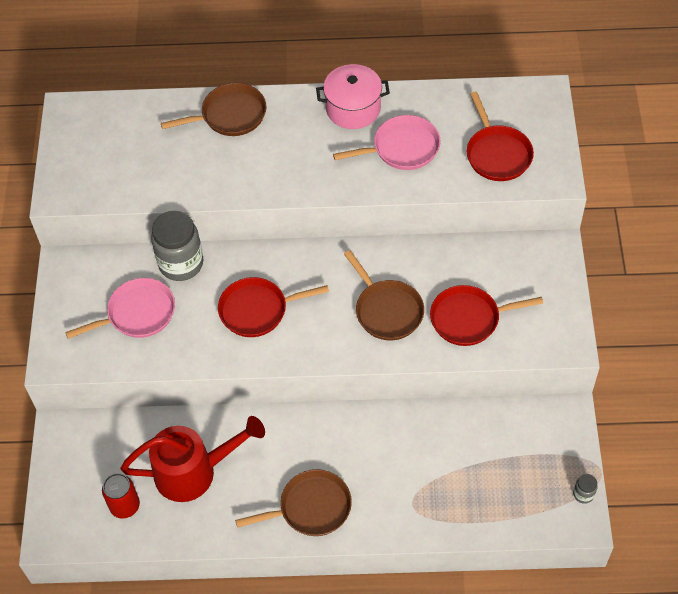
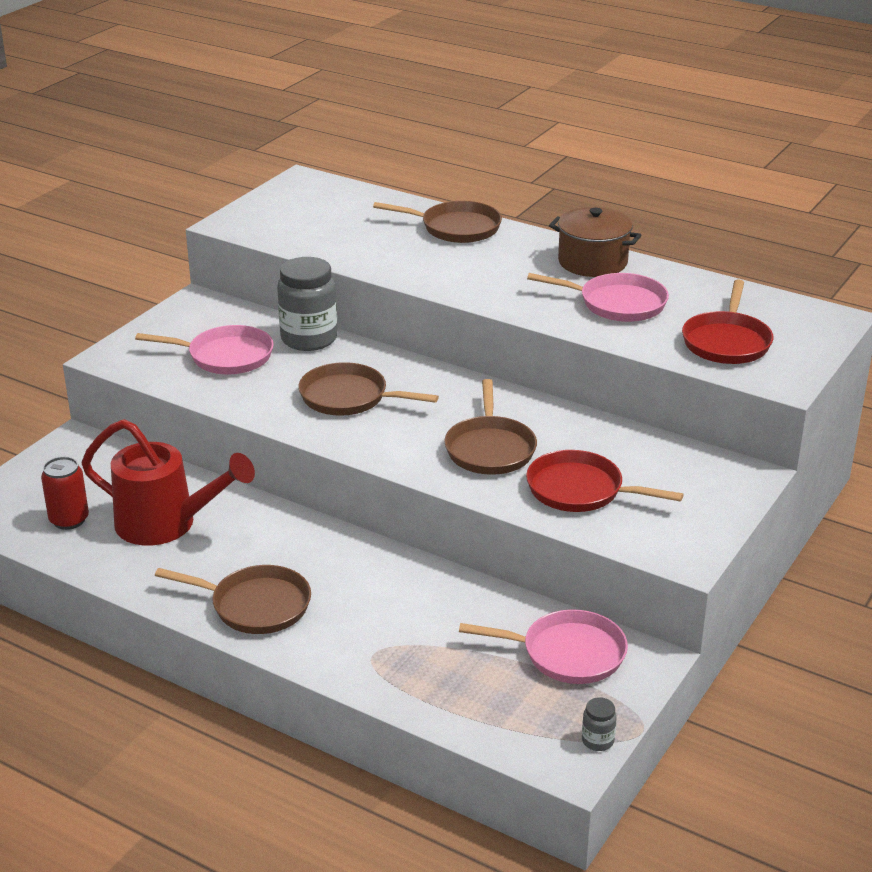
camera: 30 degrees right, 25 degrees down
red pan [218,277,329,337] -> brown pan [298,362,439,416]
pink pot [316,64,390,129] -> brown pot [549,207,641,277]
none -> pink pan [459,609,628,684]

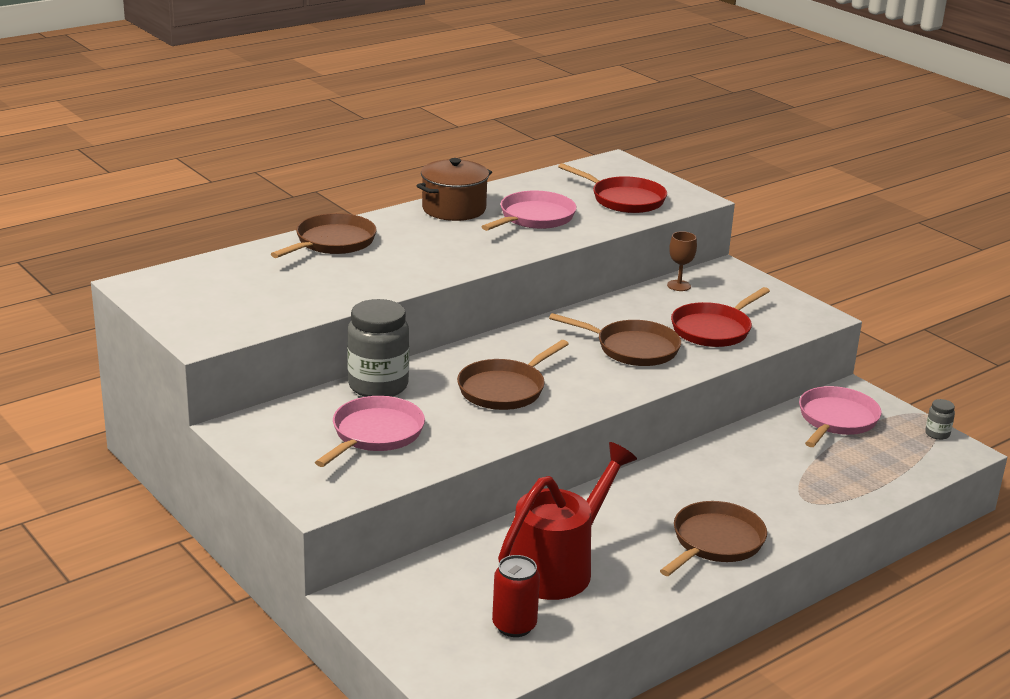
camera: 70 degrees left, 5 degrees down
none -> brown goblet [667,231,697,291]

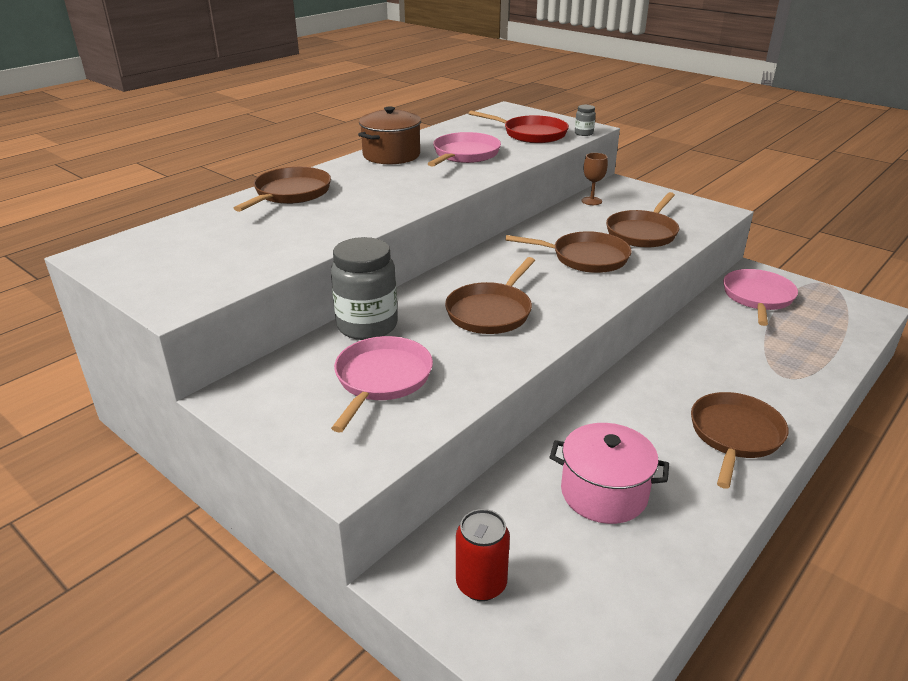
camera: 10 degrees left, 5 degrees up
red can [492,555,540,637] -> red can moved to [456,509,510,601]
red watering can [498,442,637,600] -> pink pot [550,423,669,524]
red pan [671,287,770,347] -> brown pan [606,192,679,248]
grey jar [925,399,955,440] -> grey jar moved to [575,105,596,136]

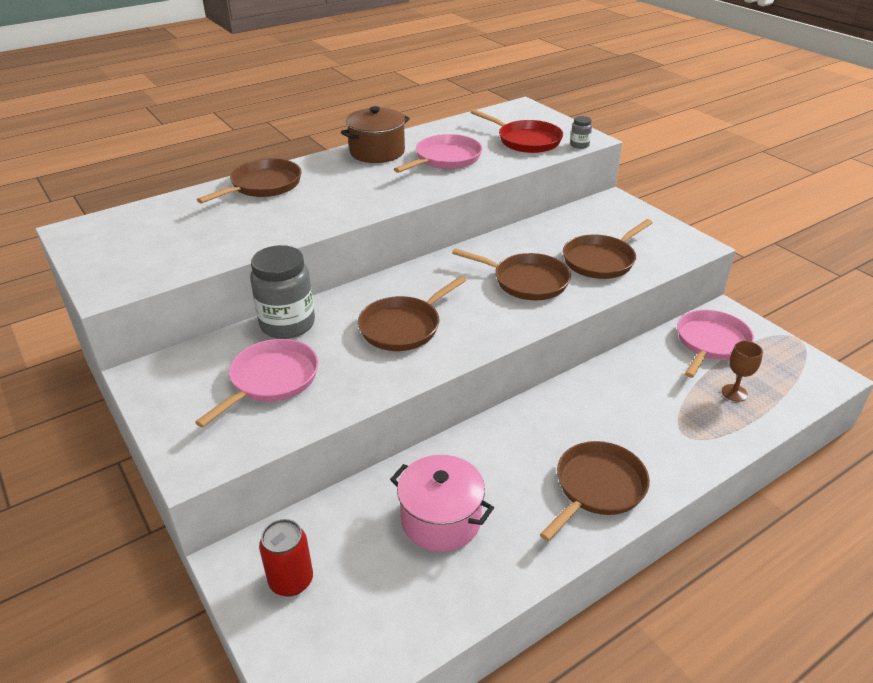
camera: 15 degrees right, 5 degrees up
brown goblet [582,153,608,205] -> brown goblet moved to [722,341,763,402]

